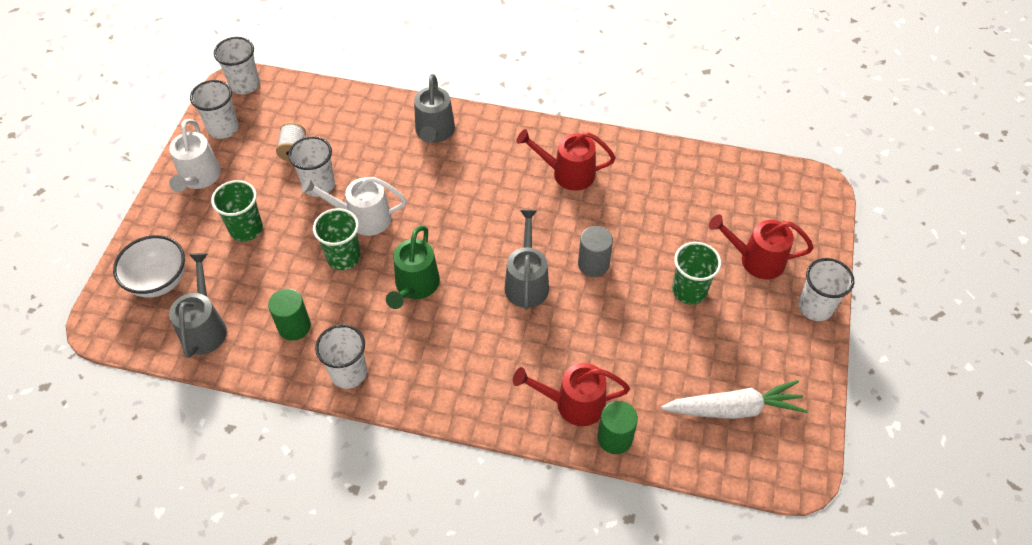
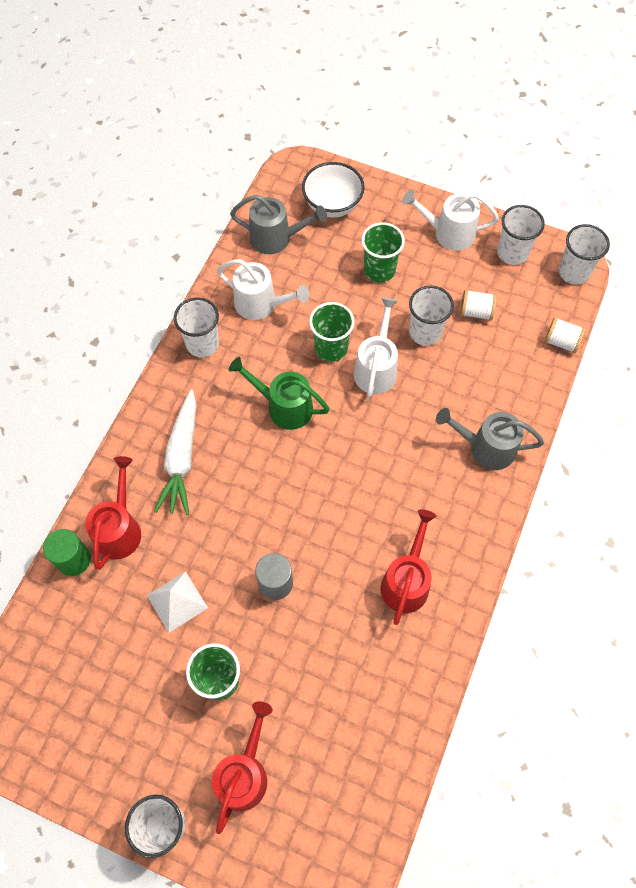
camera: 100 degrees right, 10 degrees up
green cylinder [268,289,311,341] -> white watering can [217,259,309,320]
grey watering can [504,210,549,309] -> none
white carrot [661,380,808,419] -> white carrot moved to [154,390,196,515]
none -> white pyramid [147,571,208,633]
none -> white spool [544,317,586,353]

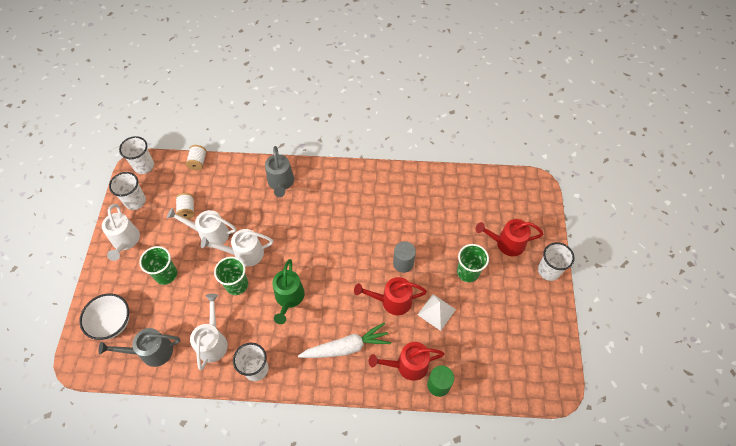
camera: 110 degrees left, 5 degrees down
grey watering can [230,195,327,254] -> grey watering can turned 90 degrees counterclockwise [98,328,180,367]
red watering can [380,509,436,625] -> red watering can moved to [354,277,427,315]
white cup [409,286,454,346] -> white watering can [167,208,236,248]

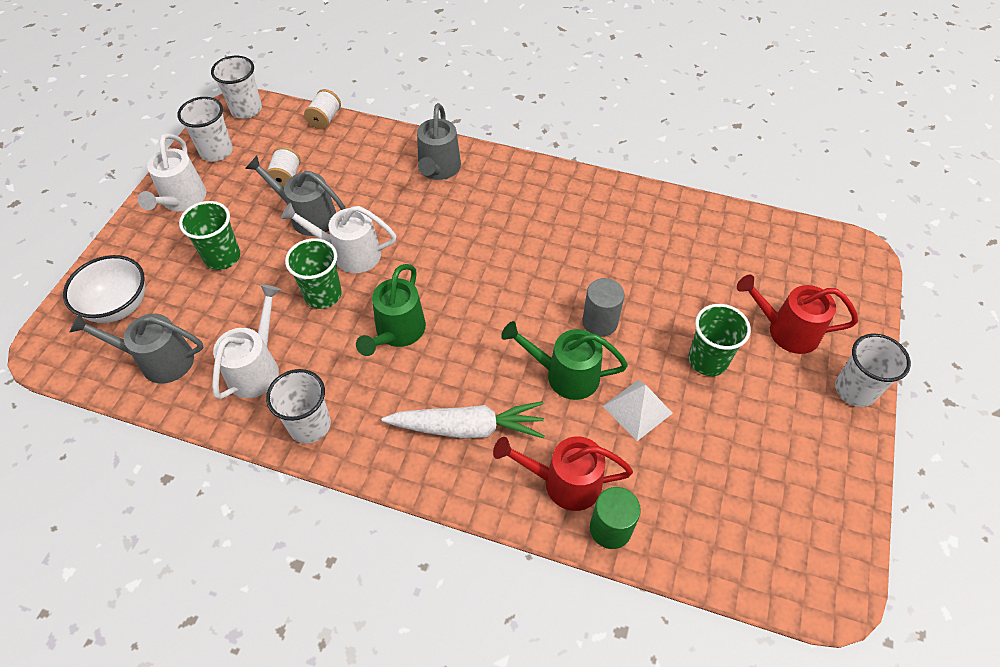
camera: 15 degrees right, 5 degrees down
white watering can [167,208,236,248] -> grey watering can [245,156,345,236]
red watering can [354,277,427,315] -> green watering can [501,321,628,400]

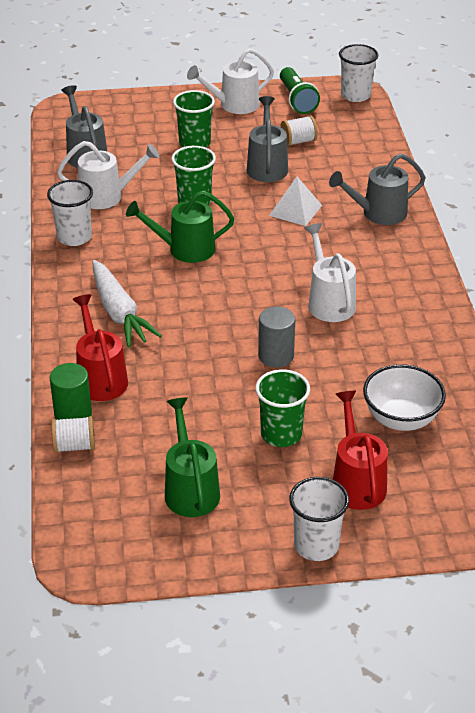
camera: 65 degrees right, 15 degrees down
white bowl [63,255,145,323] -> white bowl moved to [363,364,446,431]
white cup [177,97,233,162] -> green flashlight [280,67,320,114]
white watering can [281,203,397,273] -> white watering can moved to [304,223,356,322]
white spool [304,89,341,129] -> white spool moved to [51,416,95,453]
green watering can [501,321,628,400] -> green watering can moved to [165,397,220,517]
white pyramid [603,380,673,441] -> white pyramid moved to [269,177,322,226]

